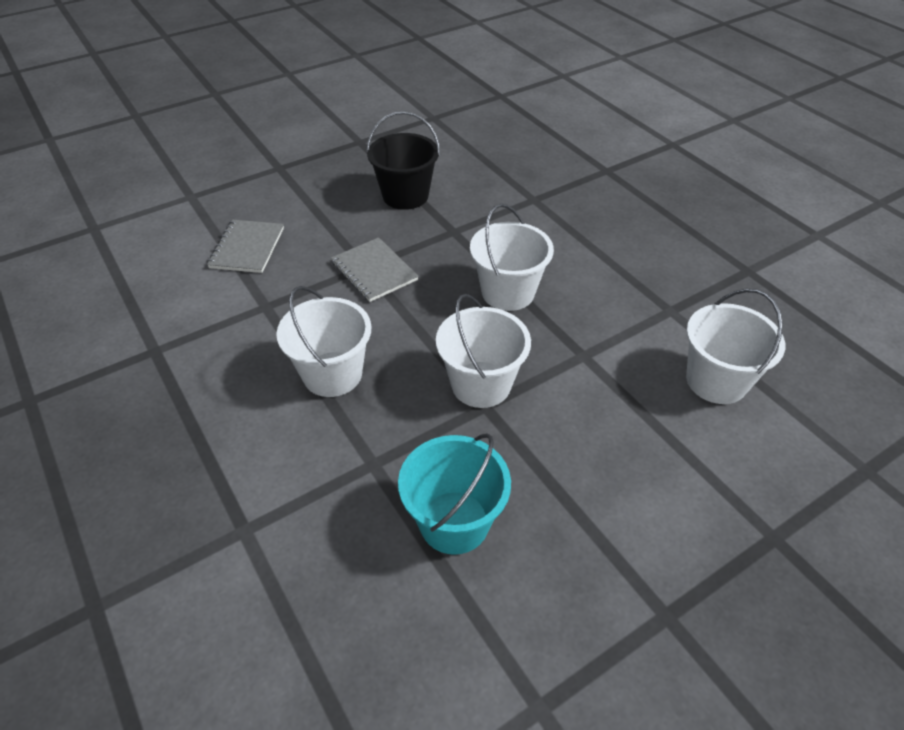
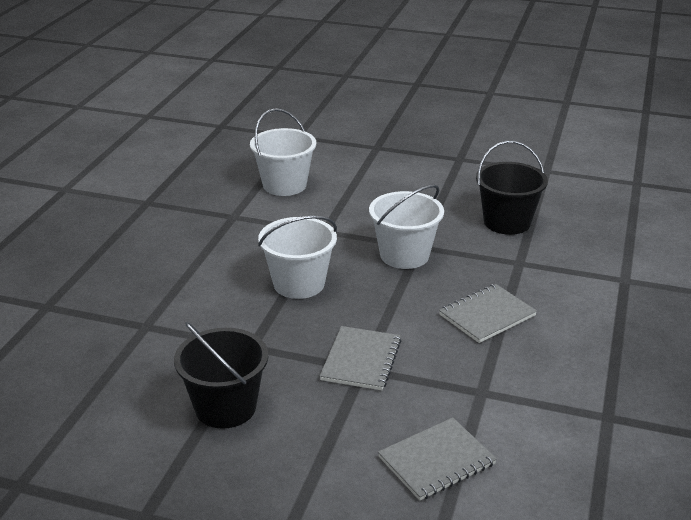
camera: 130 degrees left, 15 degrees down
white bucket [276,286,371,397] -> grey notebook [439,284,537,343]
turquoise bucket [398,433,511,555] -> black bucket [476,141,548,235]

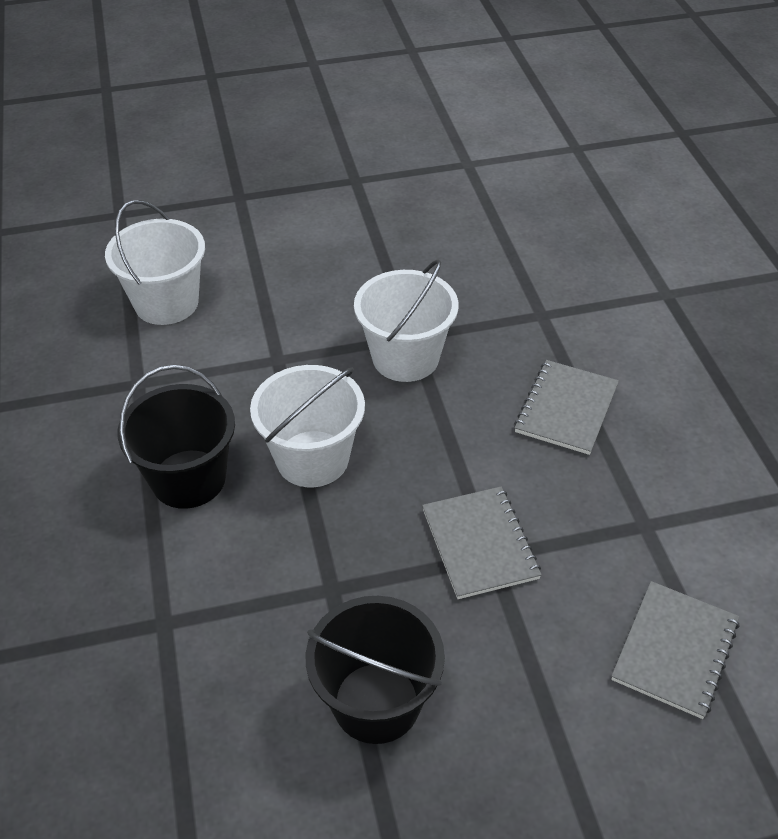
camera: 30 degrees left, 15 degrees up
black bucket [476,141,548,235] -> black bucket moved to [117,365,235,509]

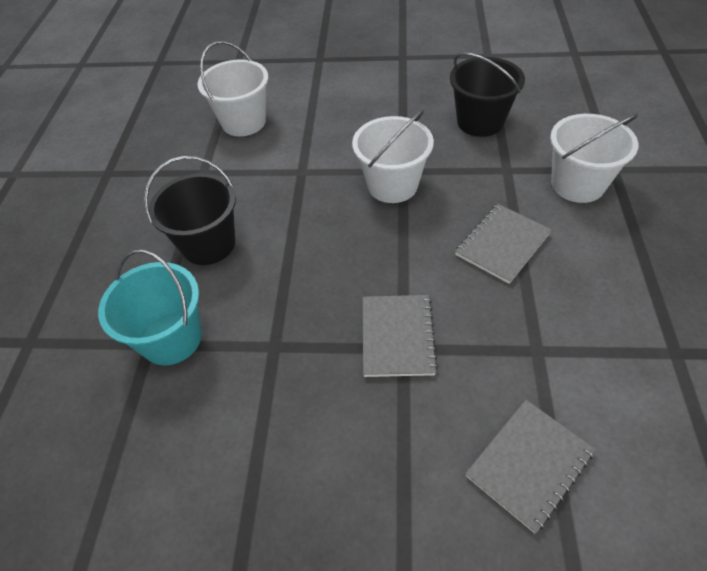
camera: 20 degrees right, 5 degrees up
white bucket [250,365,365,487] -> white bucket moved to [550,114,638,203]
black bucket [306,596,445,744] -> black bucket moved to [450,52,525,137]
none -> turquoise bucket [98,249,202,365]

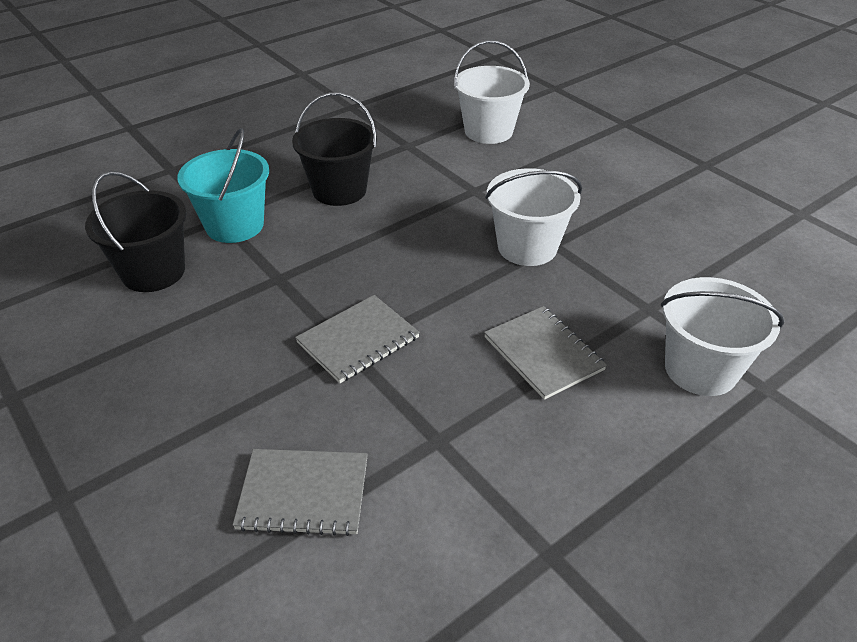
camera: 45 degrees right, 10 degrees down
black bucket [450,52,525,137] -> black bucket moved to [85,171,187,292]
grey notebook [455,204,552,284] -> grey notebook turned 60 degrees clockwise [484,306,607,400]

